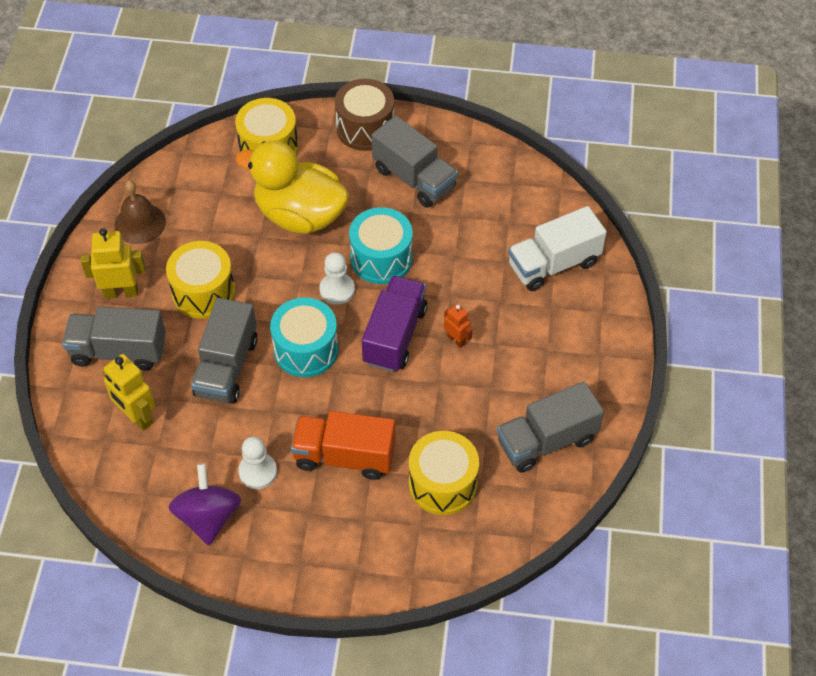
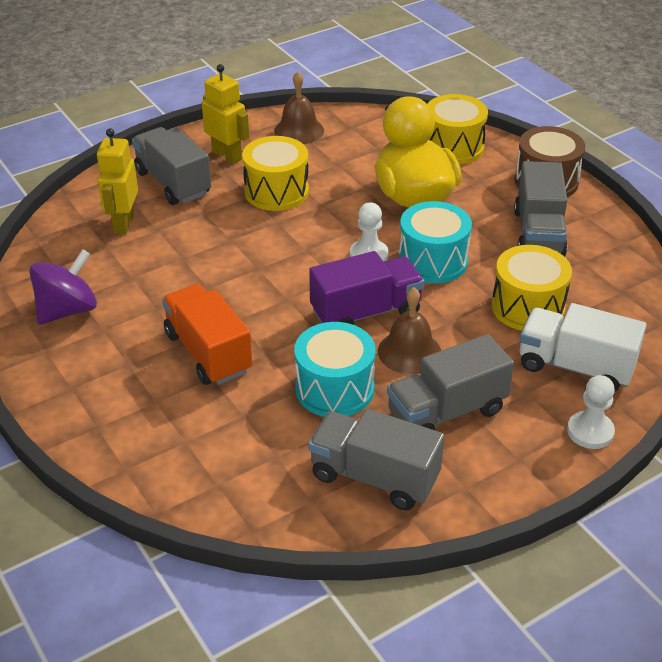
camera: 50 degrees right, 15 degrees down
grey truck [191,298,258,404] -> grey truck moved to [387,334,514,430]
white pawn [238,437,277,489] -> white pawn moved to [567,375,615,449]
turquoise drum [270,297,338,377] -> turquoise drum moved to [294,322,376,417]
yellow drum [409,431,479,515] -> yellow drum moved to [492,245,572,331]
orange robot [444,304,473,348] -> brown bell [378,287,441,374]

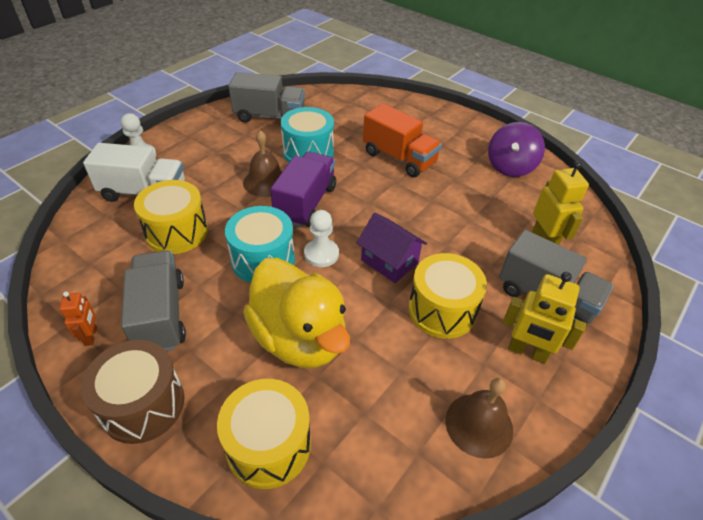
camera: 160 degrees right, 5 degrees up
purple truck [309,251,424,325] -> purple truck turned 150 degrees clockwise [270,152,336,228]
grey truck [387,334,514,430] -> none
none -> orange robot [59,291,97,346]
none -> purple house [357,213,427,283]

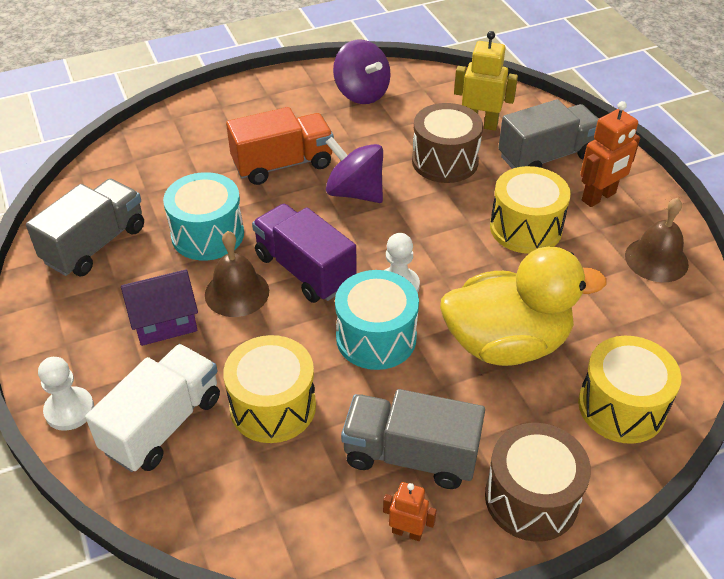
camera: 60 degrees left, 0 degrees up
purple house [357,213,427,283] -> purple house moved to [121,269,198,346]
yellow robot [503,272,586,364] -> orange robot [580,101,640,207]
none -> purple spinning top [325,137,383,203]
none -> brown drum [412,103,483,183]

